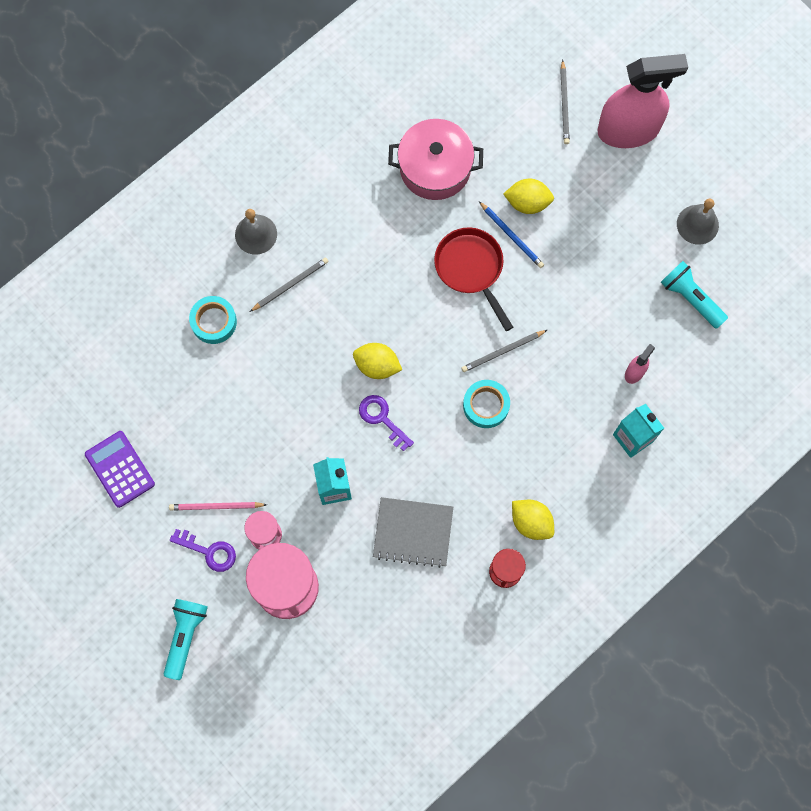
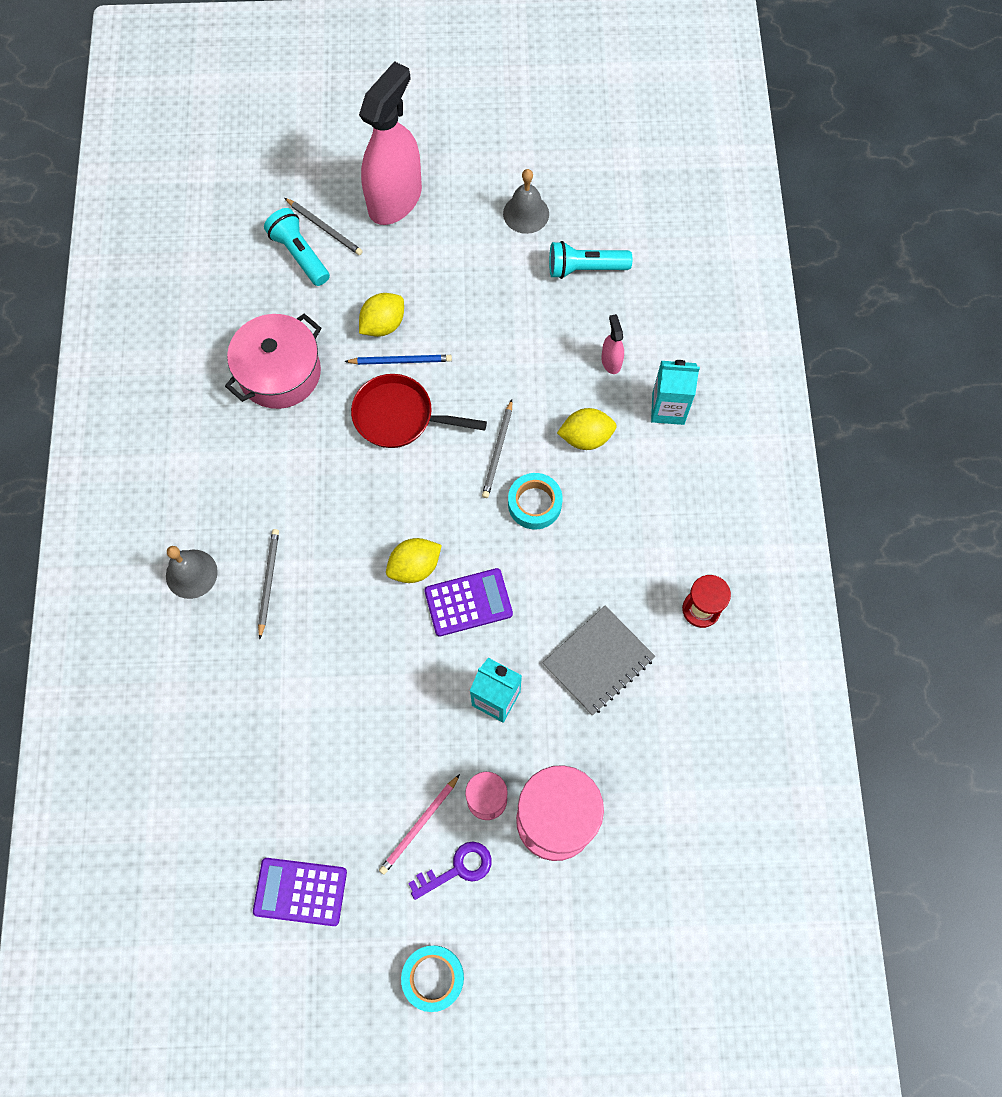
camera: 50 degrees left, 5 degrees down
turquoise flashlight [164,599,208,680] -> turquoise flashlight moved to [264,208,330,286]
turquoise tape [189,296,237,344] -> turquoise tape moved to [401,945,464,1012]
purple key [359,395,414,451] -> purple calculator [424,568,513,636]
yellow lemon [512,499,554,540] -> yellow lemon moved to [557,408,617,450]

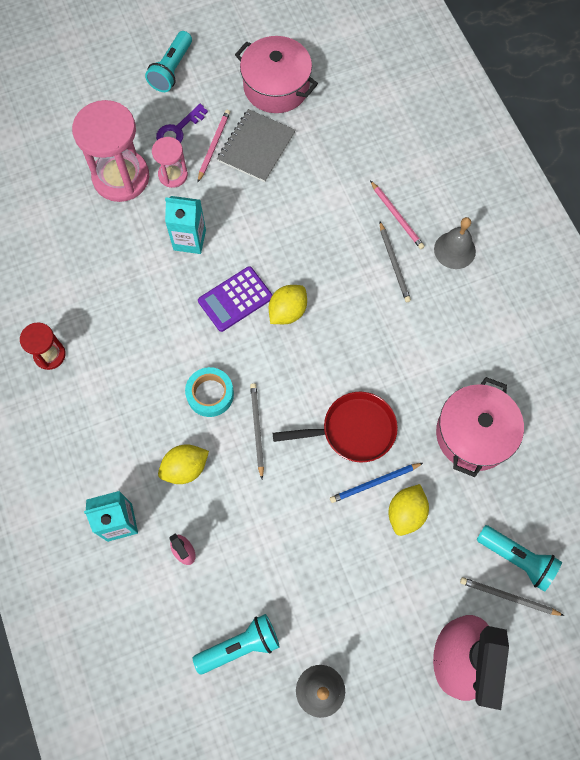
camera: 160 degrees right, 0 degrees up
purple calculator [253,858,347,926] -> pink pot [235,36,318,113]
turquoise tape [401,945,464,1012] -> turquoise flashlight [145,31,192,92]
grey notebook [542,606,655,715] -> grey notebook moved to [217,109,295,182]
none -> pink pencil [370,181,425,249]

